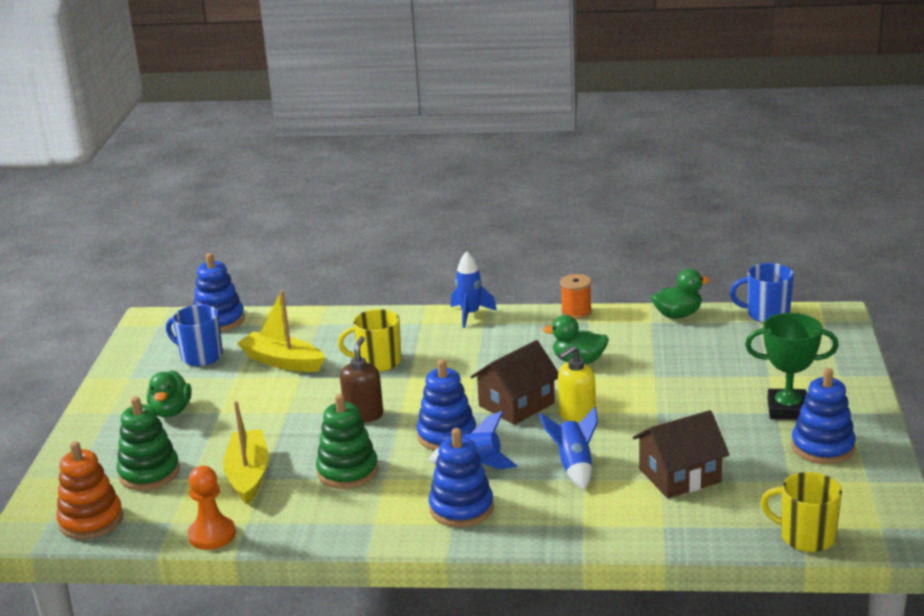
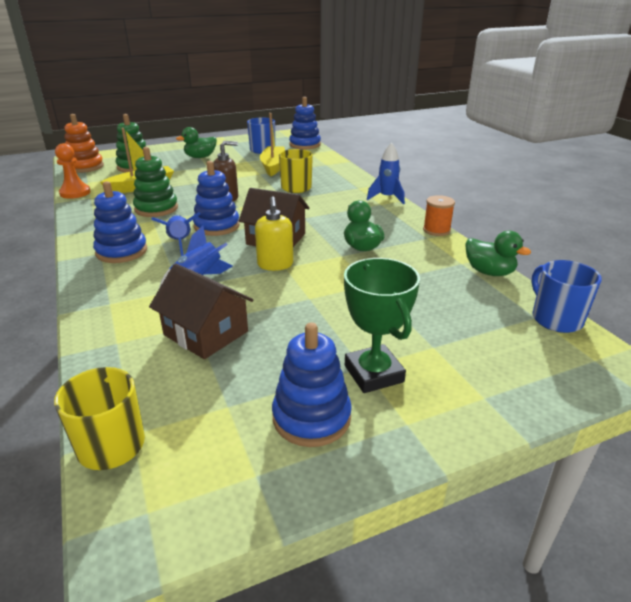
camera: 60 degrees right, 5 degrees up
yellow soap dispenser [558,345,596,424] -> yellow soap dispenser turned 120 degrees counterclockwise [255,196,293,271]

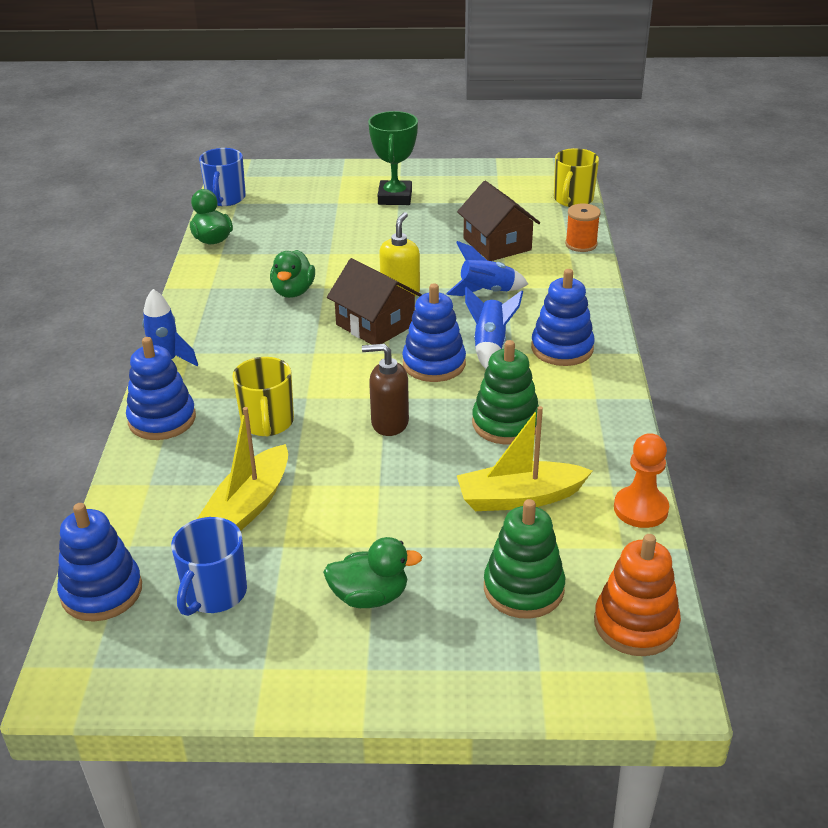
camera: 155 degrees left, 5 degrees up
blue stacking toy [272,323,352,447] -> blue stacking toy moved to [126,337,196,440]
orange spool [423,195,455,236] -> orange spool moved to [565,203,601,252]

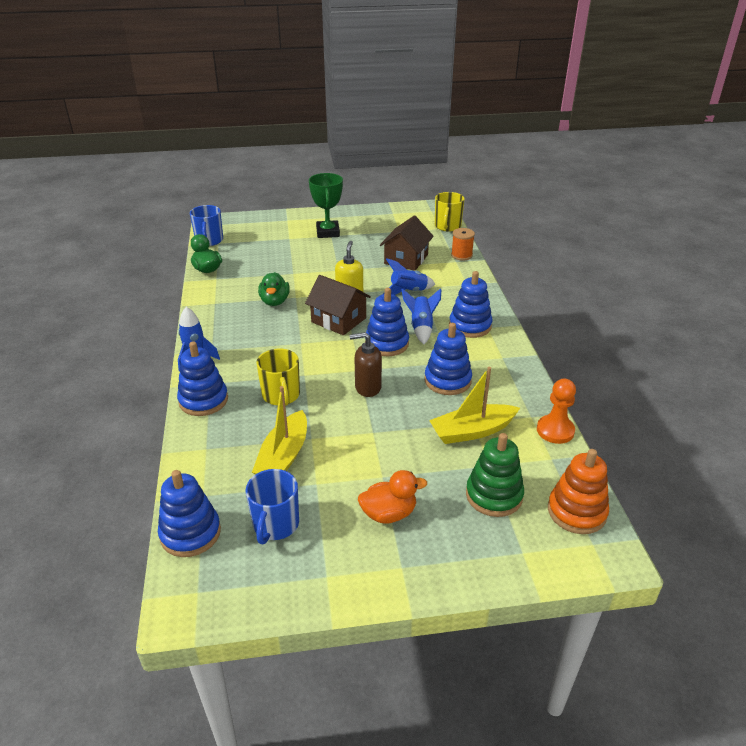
camera: 10 degrees left, 0 degrees up
green duck [323,537,422,608] -> orange duck [358,470,427,524]
brown house [457,181,540,261] -> brown house turned 60 degrees clockwise [380,216,434,271]
green stacking toy [472,340,539,444] -> blue stacking toy [425,323,472,395]

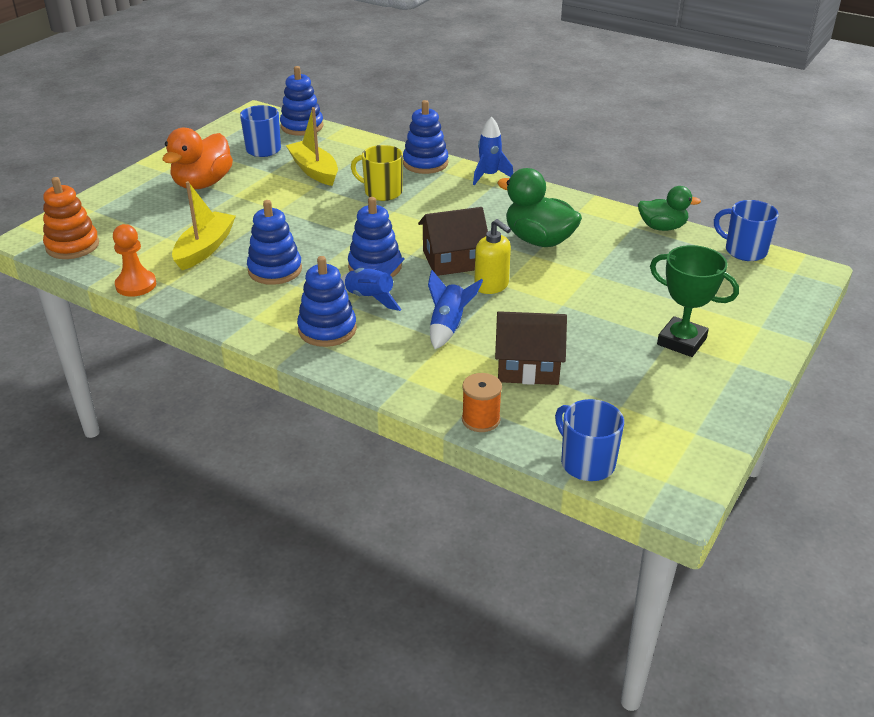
camera: 130 degrees right, 0 degrees up
green duck [258,272,290,306] -> green duck [498,168,582,247], size x1.53
brown soap dispenser [350,332,382,397] -> none
orange duck [358,470,427,524] -> orange duck [163,128,233,189], size x1.53
brown house [380,216,434,271] -> brown house turned 60 degrees counterclockwise [495,311,567,385]
yellow mug [435,192,465,232] -> blue mug [555,399,624,481]
green stacking toy [466,433,524,517] -> none

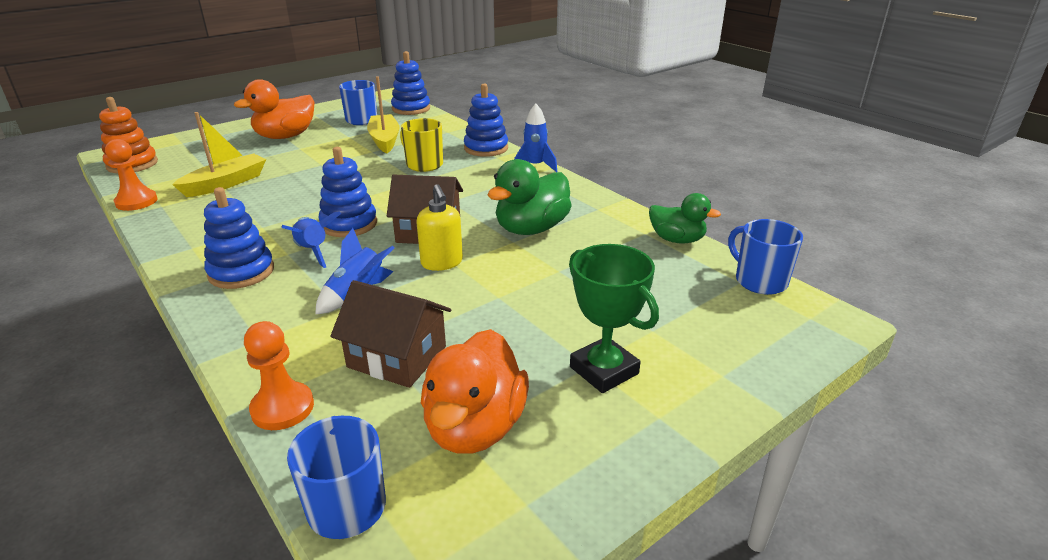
camera: 20 degrees right, 5 degrees down
blue stacking toy [247,200,302,285] -> none
orange spool [462,373,502,432] -> orange pawn [244,321,314,430]
green duck [498,168,582,247] -> green duck turned 105 degrees counterclockwise [488,159,572,235]
none -> orange duck [421,329,529,454]

